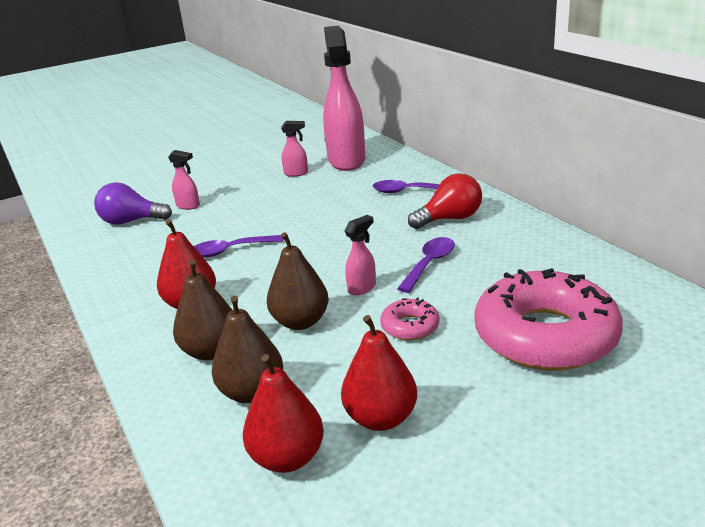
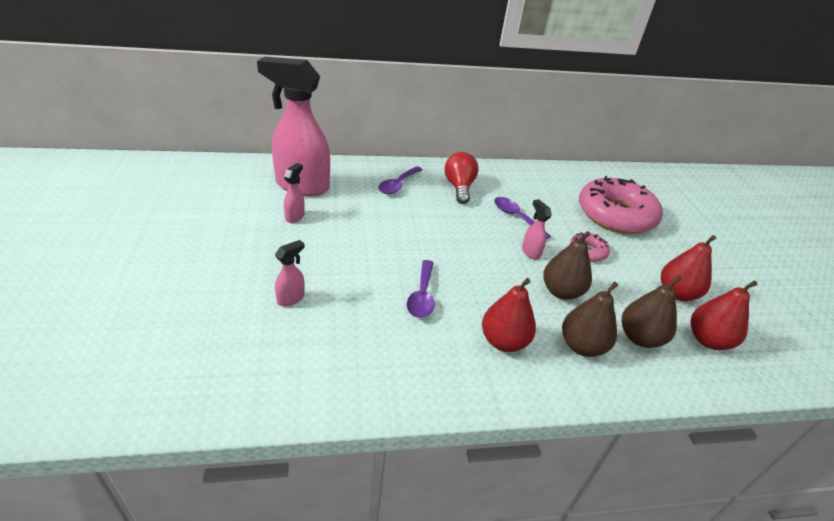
camera: 75 degrees left, 10 degrees up
purple light bulb [94,182,172,225] -> none

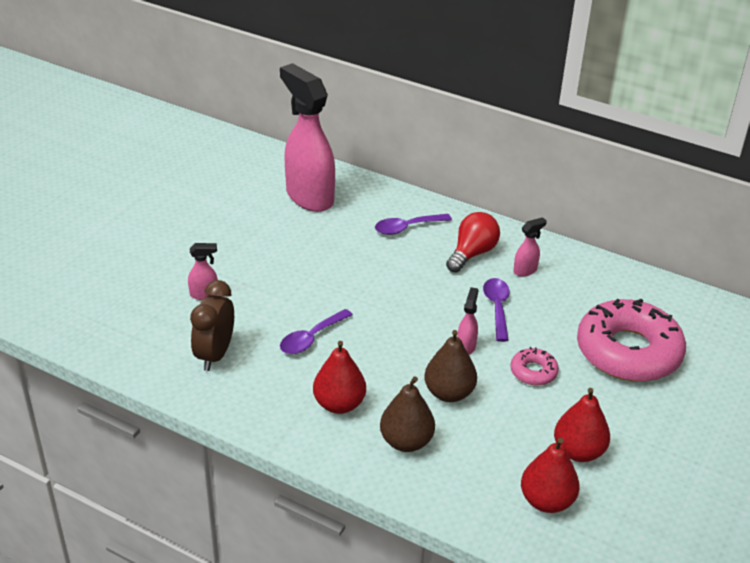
camera: 40 degrees right, 0 degrees up
pink spray bottle [284,163,305,223] -> pink spray bottle moved to [513,217,547,277]
brown pear [622,275,682,348] -> none
none -> brown clock [190,280,234,371]

